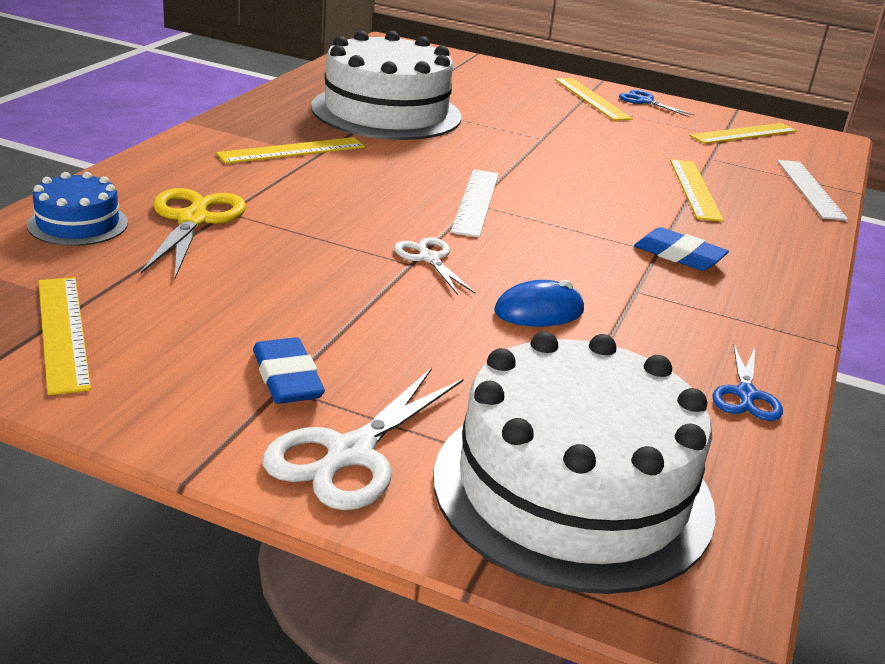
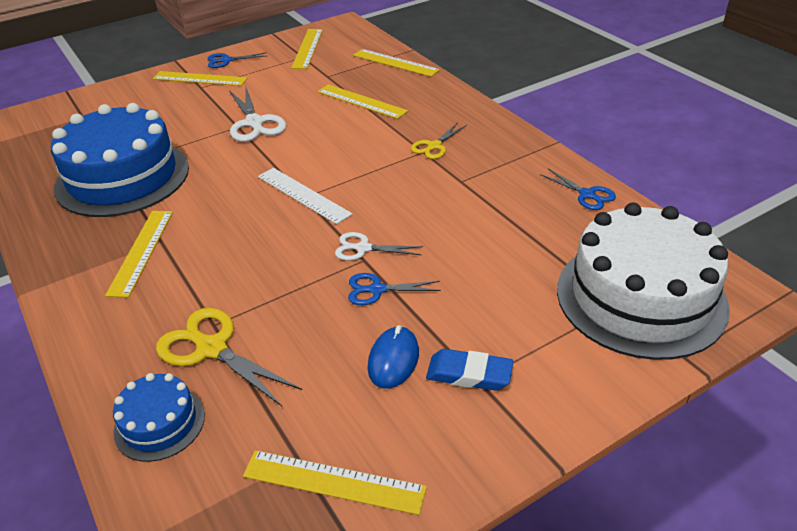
camera: 50 degrees left, 10 degrees up
white scissors [263,368,464,510] -> white scissors moved to [229,85,286,142]
white cake [311,31,461,140] -> blue cake [51,103,189,217]
blue mouse [494,280,584,327] -> blue mouse moved to [368,325,419,389]
blue eraser [634,227,729,271] -> yellow scissors [411,122,467,159]
white ruler [777,160,848,221] -> yellow ruler [353,49,440,77]
none -> blue scissors [348,273,441,305]

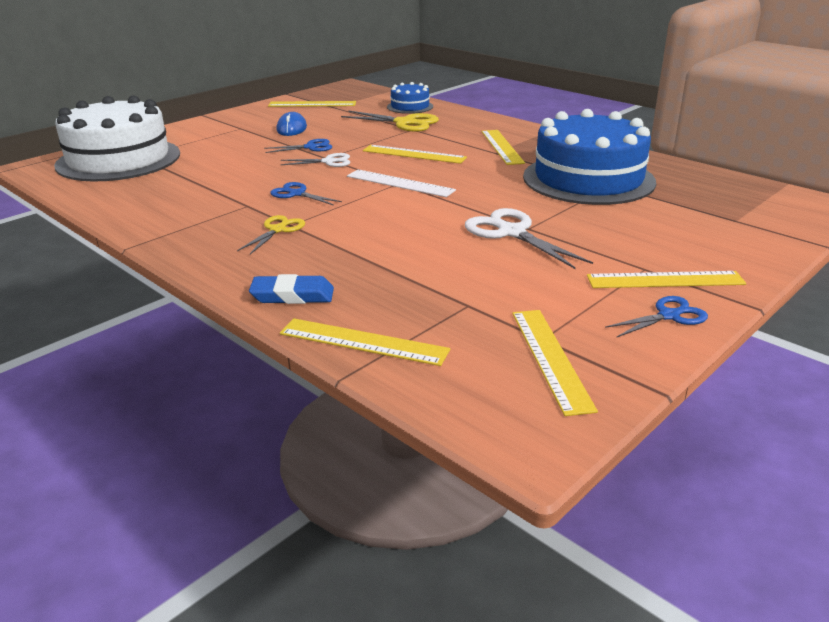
camera: 165 degrees right, 10 degrees down
yellow ruler [317,84,408,119] -> yellow ruler moved to [363,145,467,164]
blue eraser [426,349,513,391] -> blue eraser moved to [249,274,334,304]
blue scissors [540,168,616,210] -> blue scissors moved to [270,182,342,205]

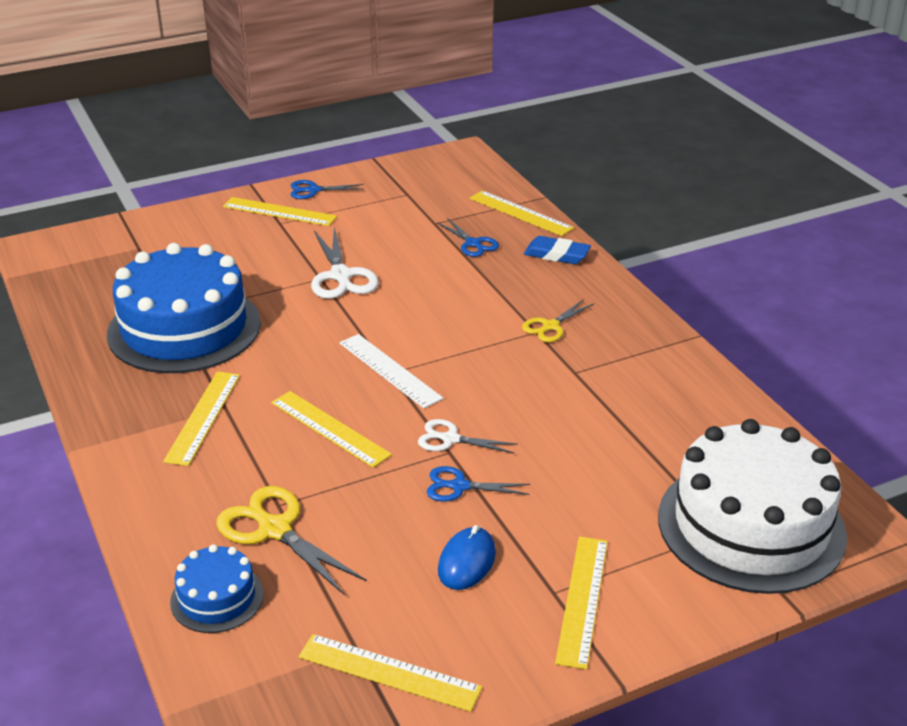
camera: 160 degrees left, 5 degrees up
blue scissors [270,182,342,205] -> blue scissors moved to [437,218,499,257]
yellow ruler [512,310,598,416] -> yellow ruler moved to [555,536,608,669]

